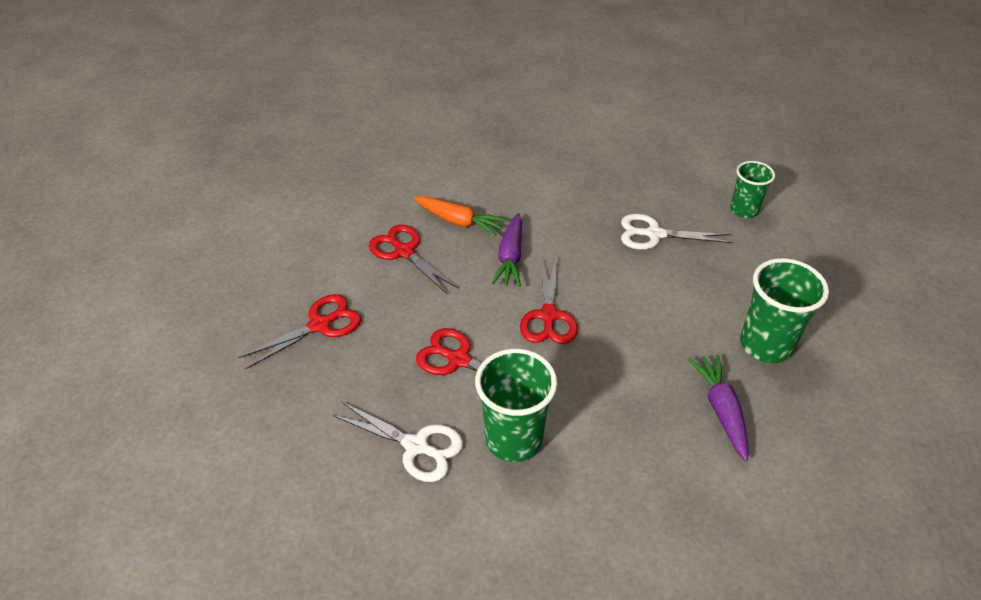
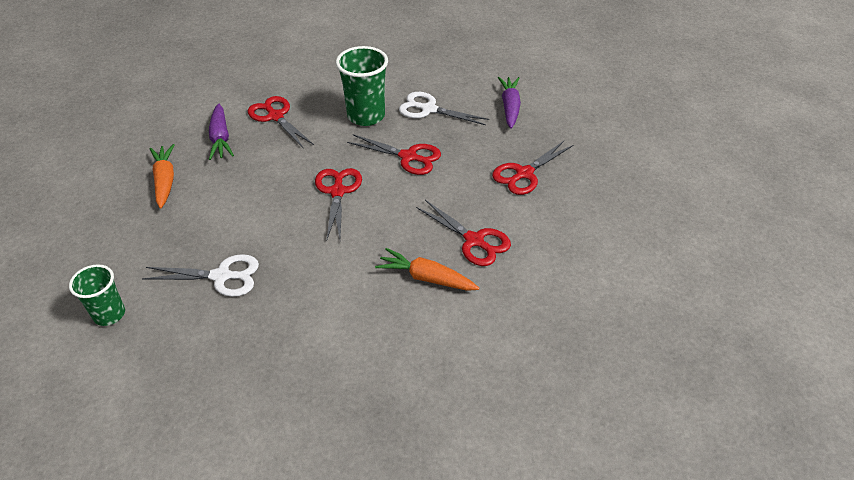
camera: 175 degrees right, 0 degrees up
purple carrot [491,213,522,287] -> purple carrot moved to [498,77,521,129]
green cup [740,258,829,363] -> orange carrot [150,144,174,208]
none -> red scissors [248,96,314,149]

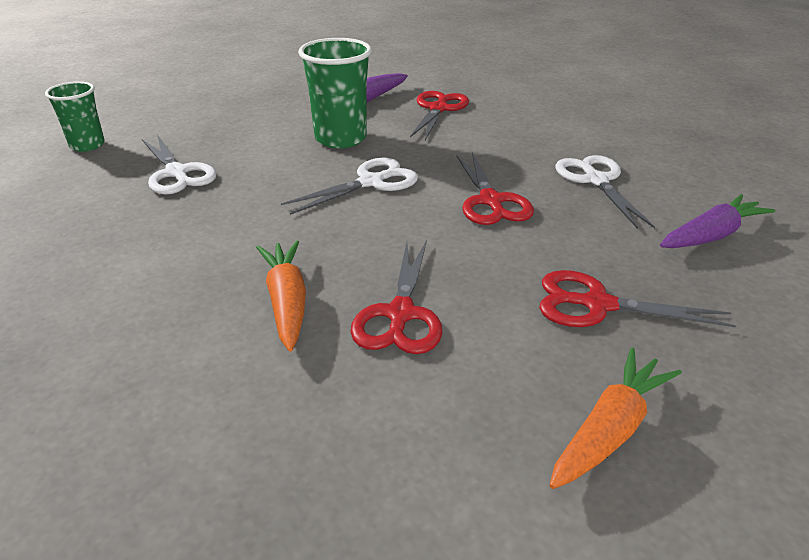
camera: 55 degrees right, 10 degrees down
orange carrot [150,144,174,208] -> orange carrot moved to [549,348,682,489]
red scissors [315,168,362,239] -> white scissors [281,157,418,215]
green cup [336,46,388,126] -> green cup moved to [298,38,372,148]

